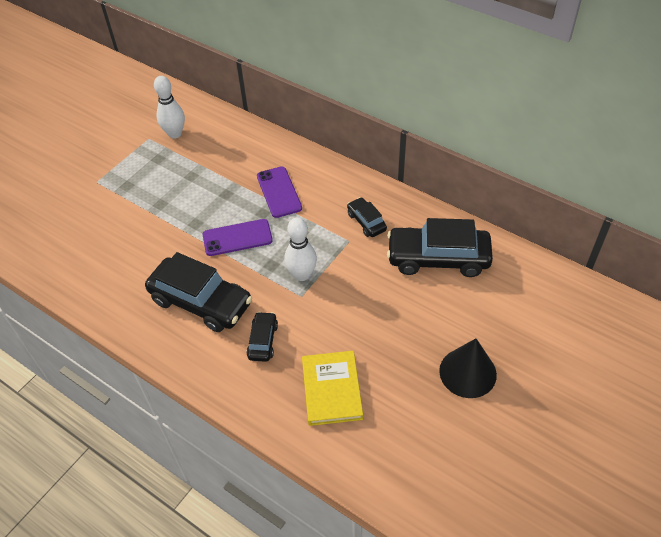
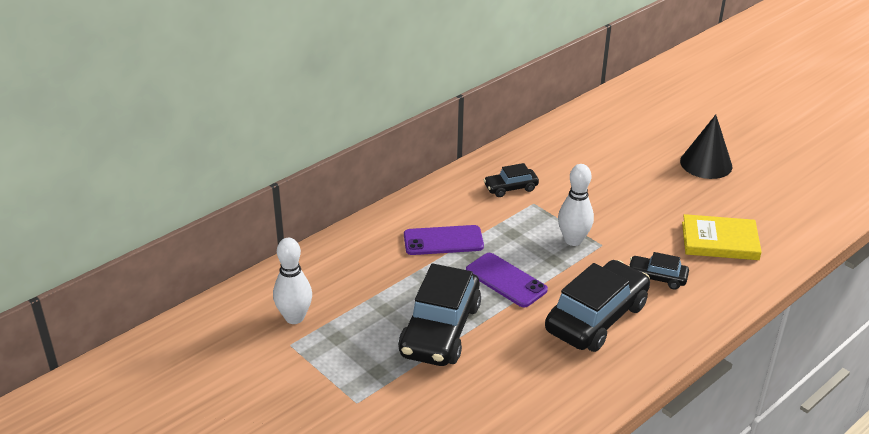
camera: 80 degrees left, 15 degrees down
purple phone [203,219,273,256] -> purple phone turned 45 degrees counterclockwise [466,253,548,307]
black car [387,218,493,277] -> black car moved to [398,264,481,366]

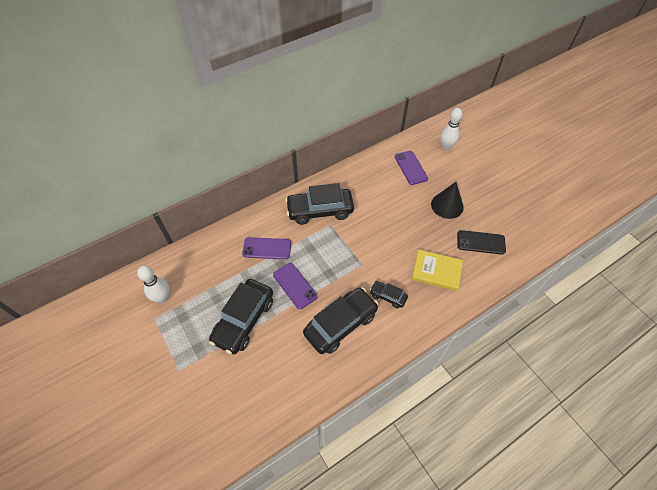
camera: 10 degrees right, 20 degrees up
black car [484,163,539,197] -> black car [285,183,354,225], size x2.02
white bowling pin [558,164,594,246] -> white bowling pin moved to [440,108,463,150]
none -> purple phone [395,151,428,185]
none -> black phone [457,230,506,255]

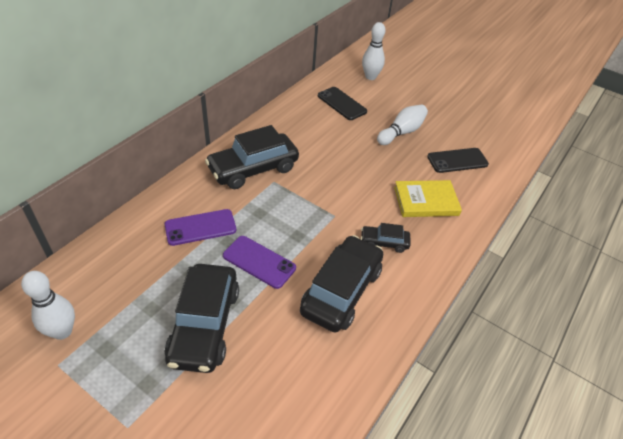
camera: 25 degrees left, 10 degrees down
purple phone [395,151,428,185] -> black phone [318,87,367,120]
black cone [431,182,464,219] -> white bowling pin [377,104,428,145]

